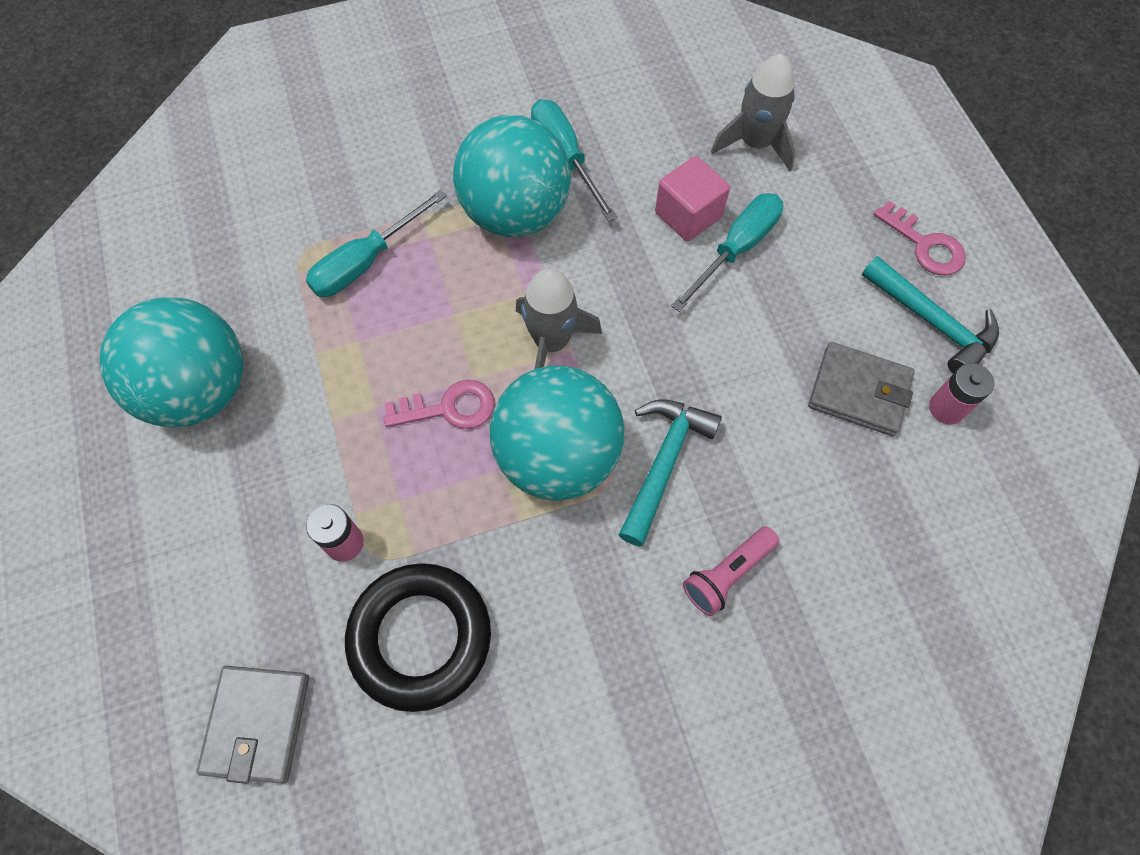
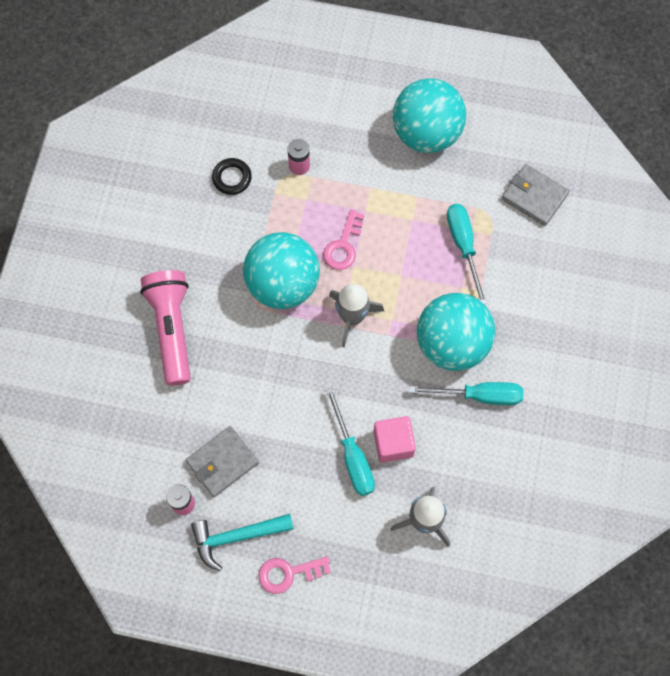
camera: 120 degrees right, 5 degrees up
grey wallet [197,666,309,784] -> grey wallet moved to [502,164,569,226]
black ring [345,563,491,712] -> black ring [212,158,252,195], size x0.52
turquoise hammer [618,400,722,546] -> none
pink flashlight [683,527,779,616] -> pink flashlight [140,270,191,386], size x1.85

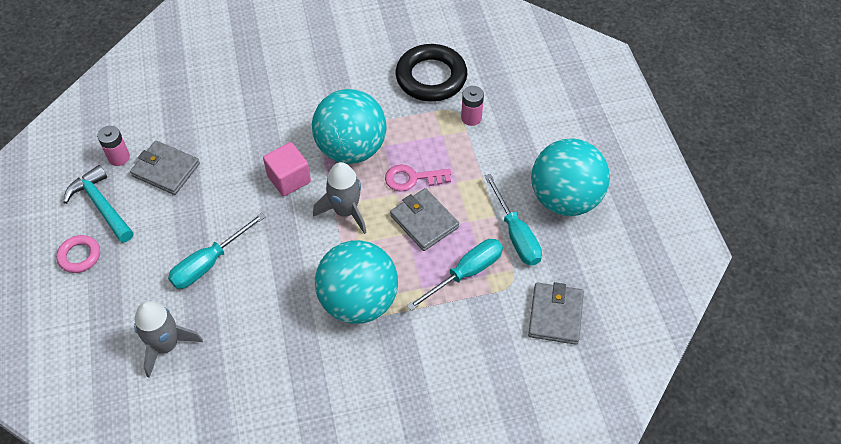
camera: 65 degrees right, 15 degrees down
pink flashlight [140,270,191,386] -> none
black ring [212,158,252,195] -> black ring [396,44,467,102], size x1.91
pink key [258,556,331,594] -> pink ring [56,235,100,273]
pink cube [373,416,416,463] -> pink cube moved to [263,142,311,196]
turquoise screwdriver [409,382,523,405] -> turquoise screwdriver moved to [485,174,542,265]
none -> grey wallet [390,188,459,251]

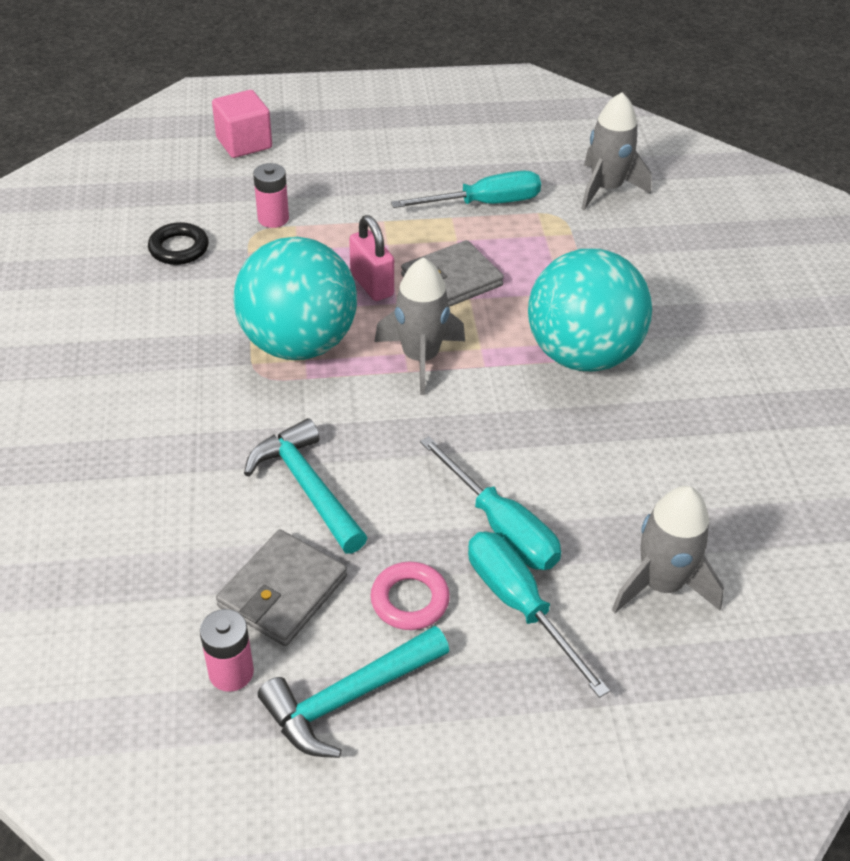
camera: 85 degrees left, 10 degrees down
pink ring [56,235,100,273] -> pink ring moved to [371,562,450,630]
pink cube [263,142,311,196] -> pink cube moved to [212,90,272,158]
pink key [385,164,451,192] -> pink padlock [349,215,394,301]
black ring [396,44,467,102] -> black ring [148,222,209,265], size x0.52
turquoise screwdriver [407,239,503,311] -> turquoise screwdriver moved to [468,532,610,698]
grey wallet [528,282,584,345] -> grey rocket [581,92,652,210]
turquoise ball [531,139,610,216] -> none
none -> turquoise hammer [244,418,367,554]

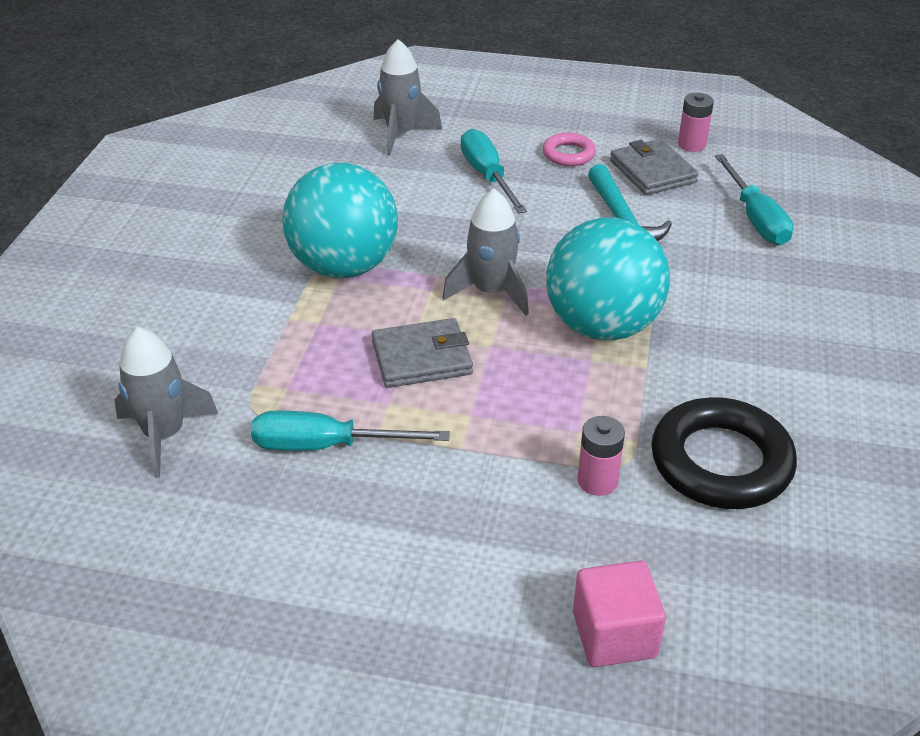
camera: 160 degrees left, 5 degrees down
black ring [148,222,209,265] -> black ring [651,397,797,509], size x1.91
grey wallet [216,530,347,646] -> grey wallet turned 75 degrees counterclockwise [610,139,699,195]
turquoise hammer [258,626,449,758] -> none
pink padlock [349,215,394,301] -> none
turquoise screwdriver [468,532,610,698] -> turquoise screwdriver moved to [715,154,794,245]

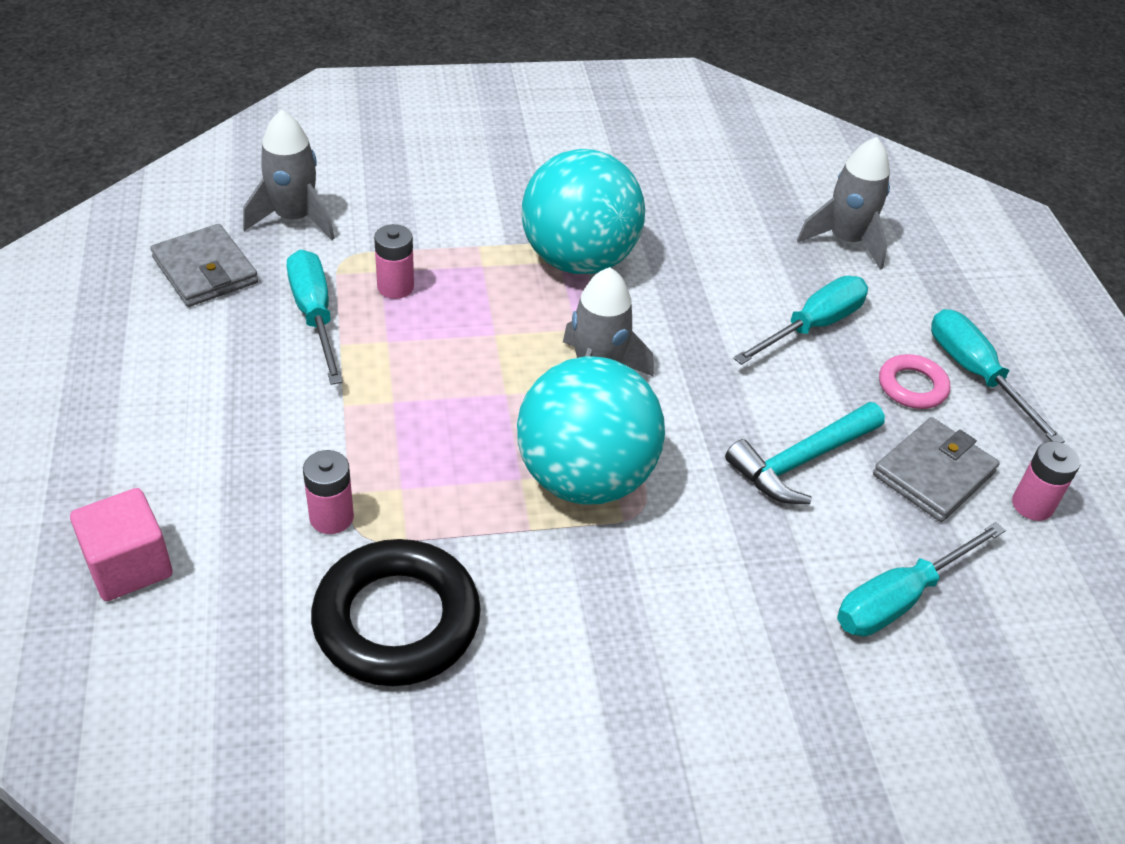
camera: 65 degrees right, 5 degrees up
grey wallet [372,318,473,388] -> grey wallet moved to [150,224,258,307]
none -> pink battery [374,224,414,299]
none -> turquoise screwdriver [931,309,1065,443]

